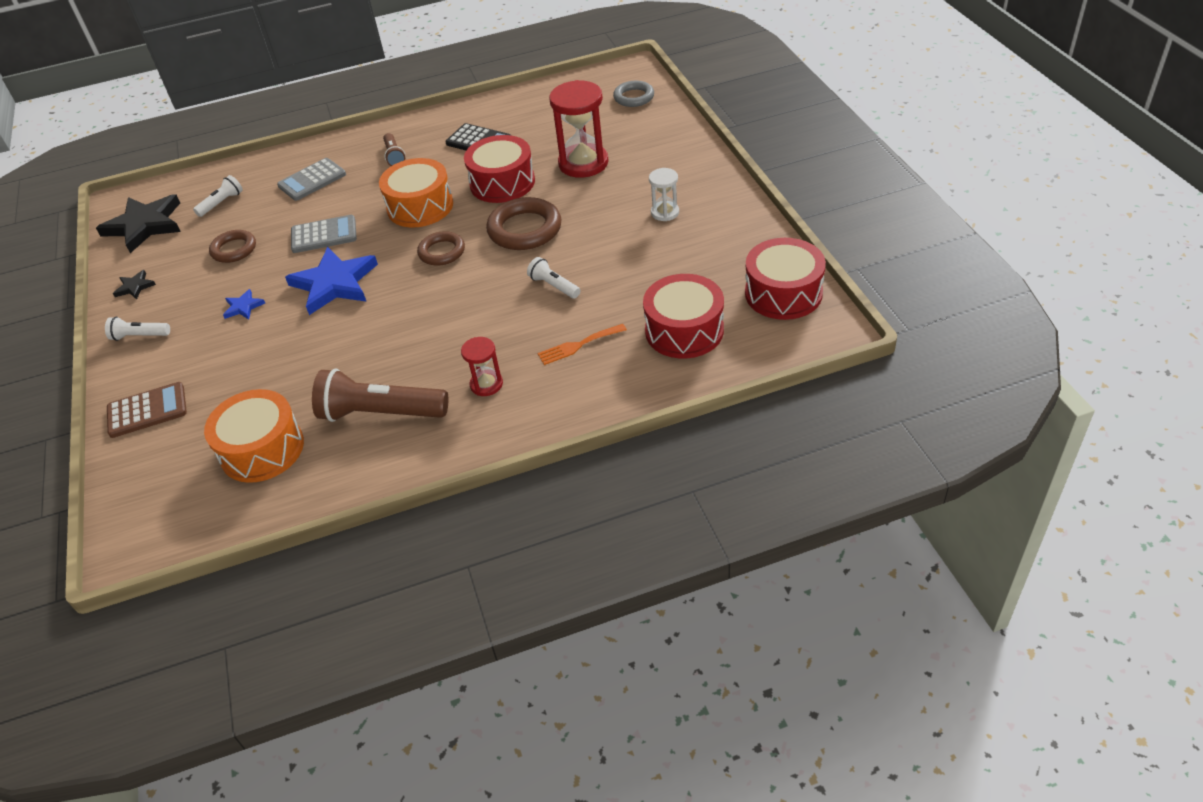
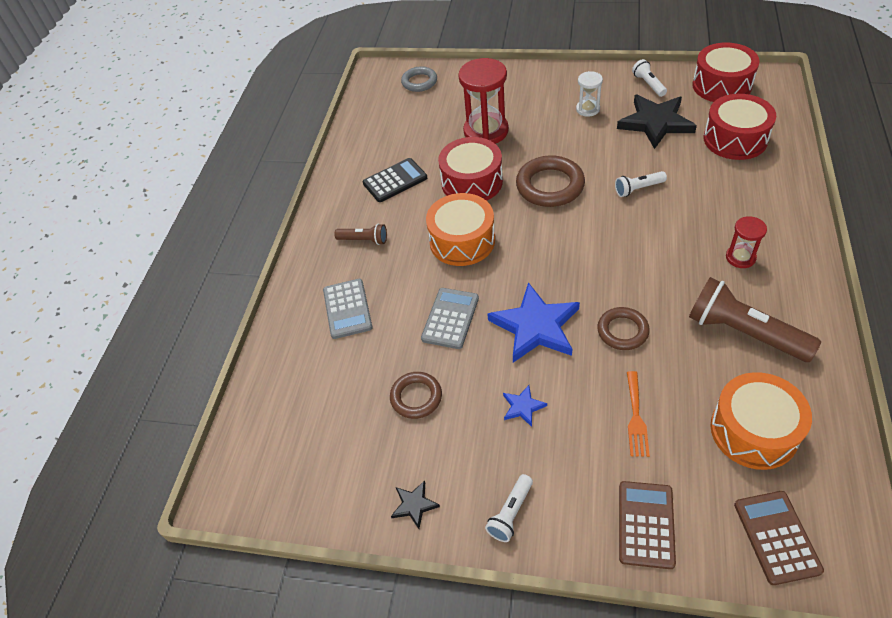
camera: 60 degrees left, 5 degrees up
black star [96,194,181,253] -> black star moved to [617,95,697,149]
white flashlight [193,175,243,217] -> white flashlight moved to [632,59,667,97]
brown flashlight [312,369,448,422] -> brown flashlight turned 90 degrees clockwise [689,277,821,362]
brown ring [417,231,465,266] -> brown ring moved to [597,307,650,350]
orange fork [538,324,627,365] -> orange fork moved to [627,371,650,457]
none -> brown calculator [734,491,824,585]

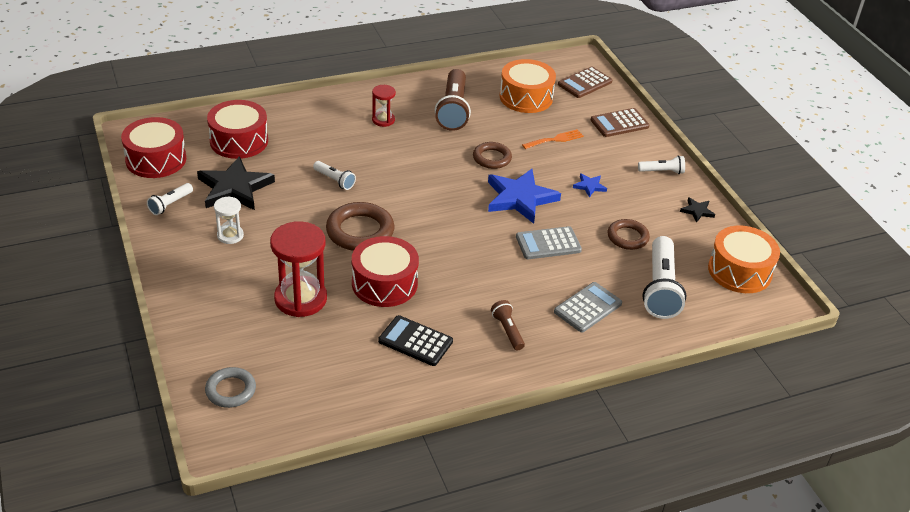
camera: 130 degrees left, 10 degrees down
orange drum [426,193,495,266] -> orange drum moved to [708,226,780,293]
none -> white flashlight [643,236,687,319]

